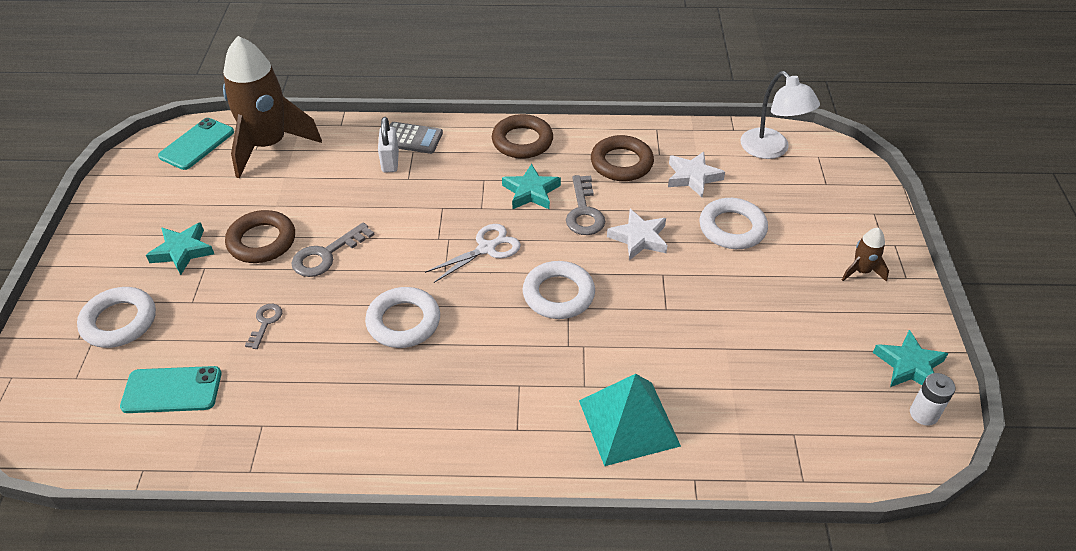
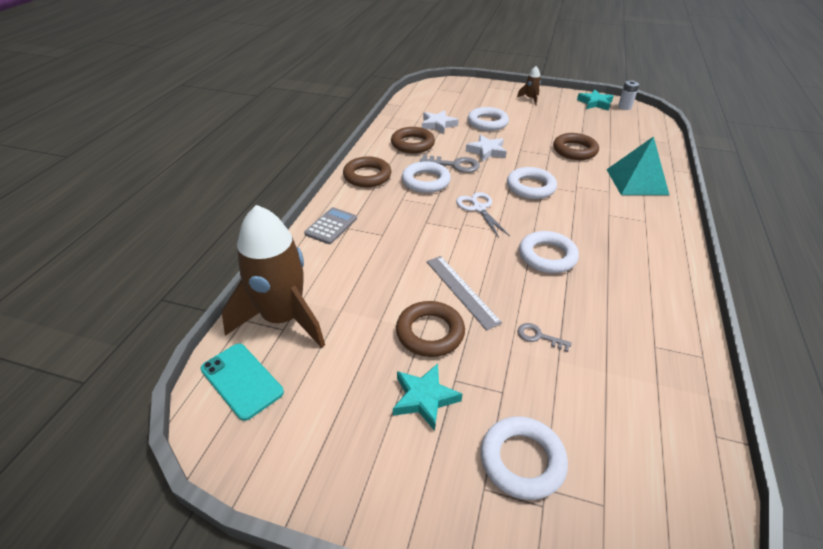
camera: 75 degrees left, 5 degrees down
turquoise phone [120,366,222,413] -> none
grey key [292,223,375,277] -> grey ruler [426,256,502,330]
white padlock [378,117,399,173] -> none
turquoise star [502,164,561,210] -> white ring [402,161,451,193]
white lamp [740,71,820,159] -> none
none -> brown ring [553,133,599,160]

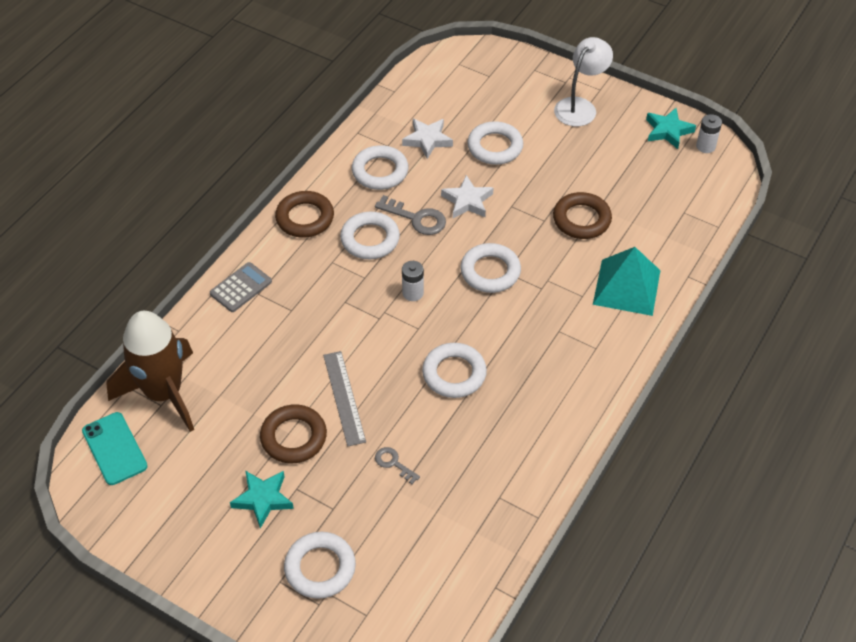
camera: 15 degrees right, 10 degrees up
brown ring [391,127,435,153] -> white ring [352,145,408,190]
white scissors [456,192,510,238] -> white battery [402,261,424,301]
brown rocket [517,66,541,105] -> white lamp [554,37,613,126]

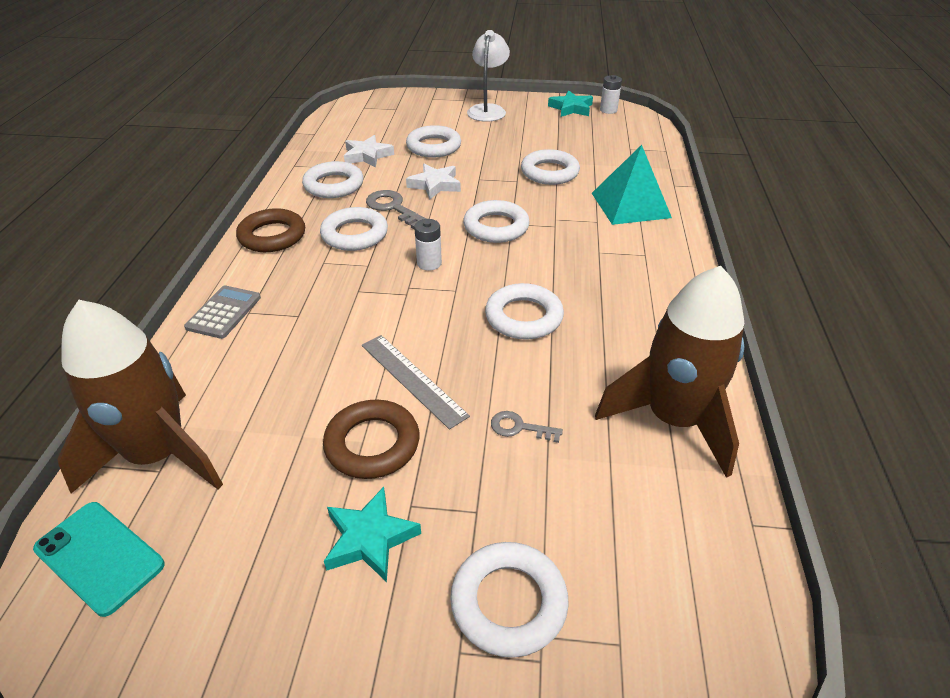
camera: 25 degrees left, 10 degrees down
grey key [375,195,446,235] -> grey key turned 135 degrees counterclockwise [366,190,426,230]
brown ring [553,192,612,239] -> white ring [521,149,580,185]
none -> brown rocket [595,266,744,478]

